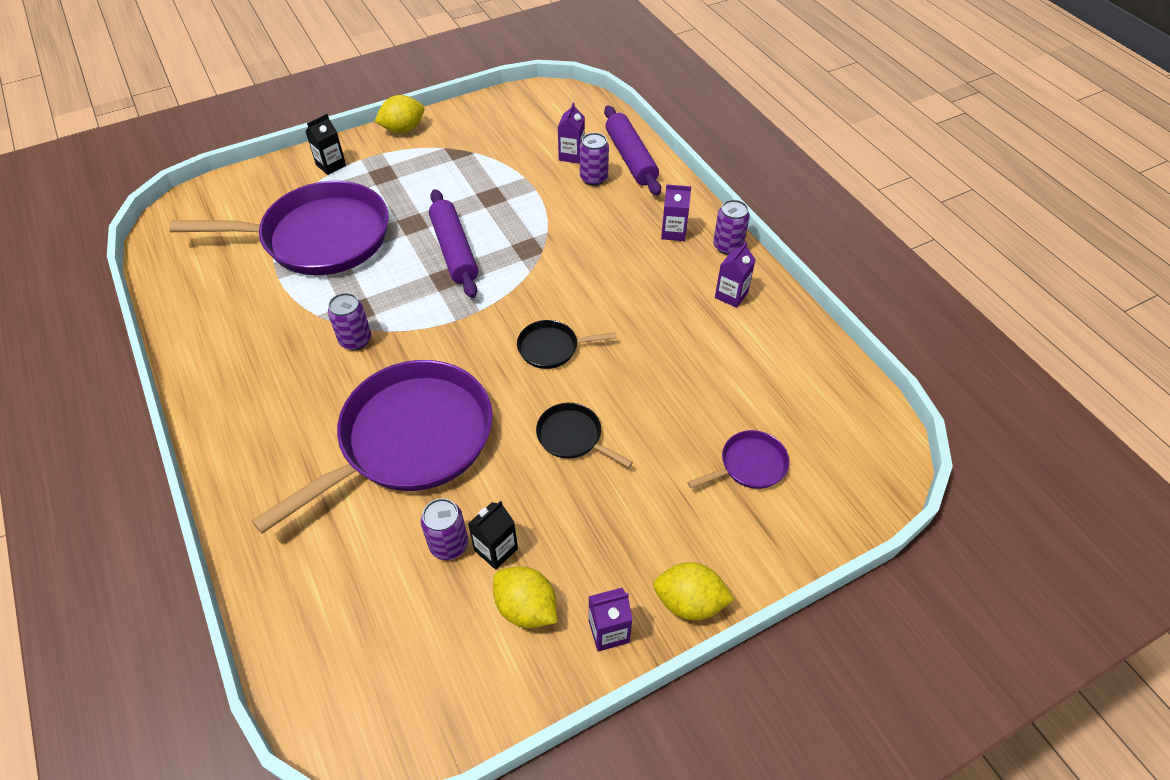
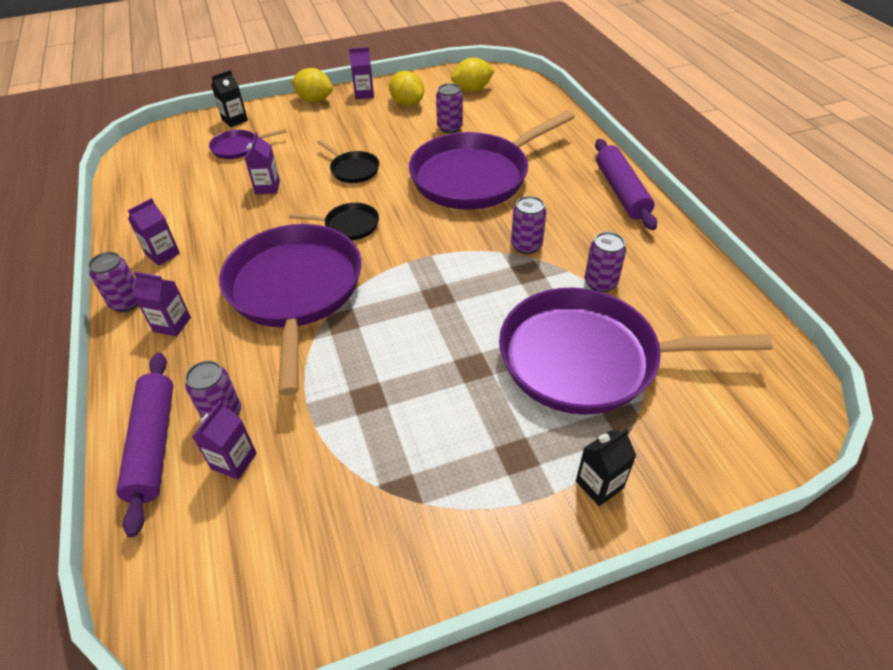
camera: 170 degrees left, 5 degrees down
yellow lemon [374,95,424,133] -> yellow lemon moved to [451,58,494,92]
purple rolling pin [429,189,478,298] -> purple rolling pin moved to [595,139,657,230]
black carton [468,500,518,570] -> black carton moved to [212,70,248,127]
none -> purple pan [219,224,361,395]
none -> purple carton [245,132,280,194]
none -> purple can [585,232,626,292]

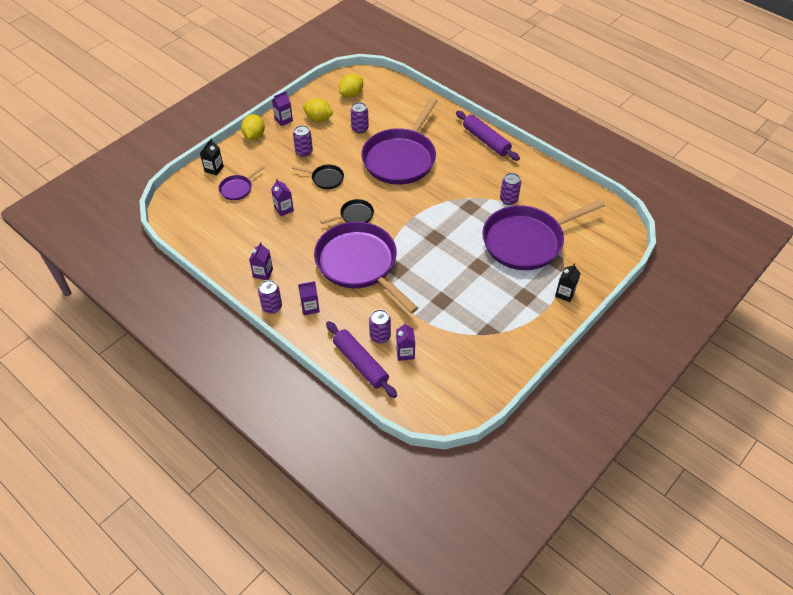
camera: 30 degrees left, 5 degrees up
yellow lemon [291,68,333,102] -> yellow lemon turned 75 degrees counterclockwise [241,114,265,140]
purple can [511,196,546,254] -> purple can moved to [293,125,313,157]

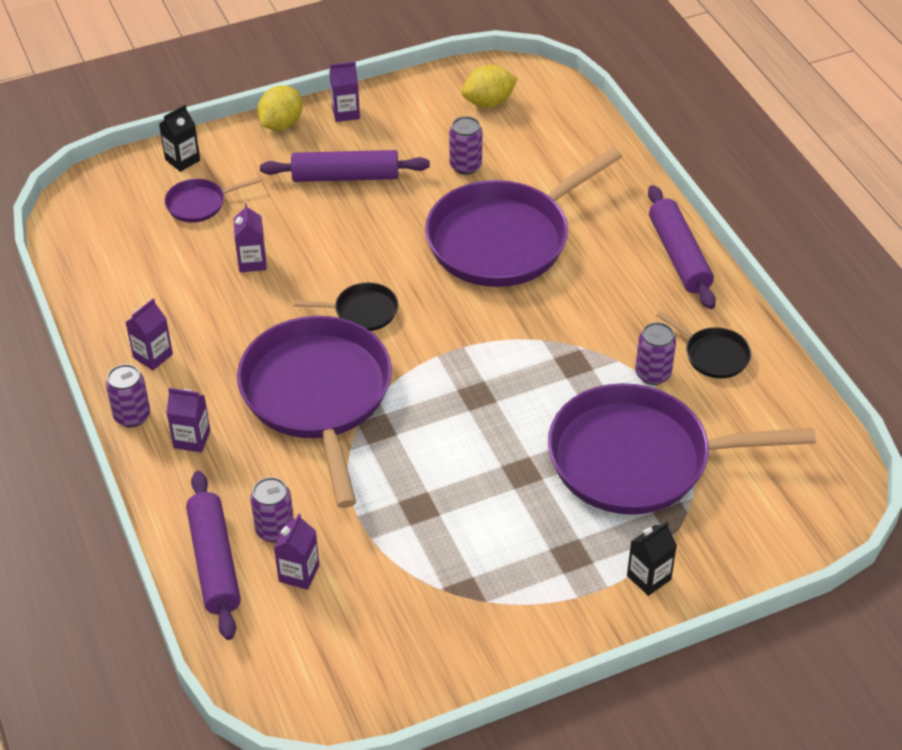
camera: 25 degrees right, 5 degrees down
black pan [292,165,344,189] -> black pan moved to [656,311,751,378]
purple can [293,125,313,157] -> purple rolling pin [260,150,430,182]
yellow lemon [302,98,333,122] -> none

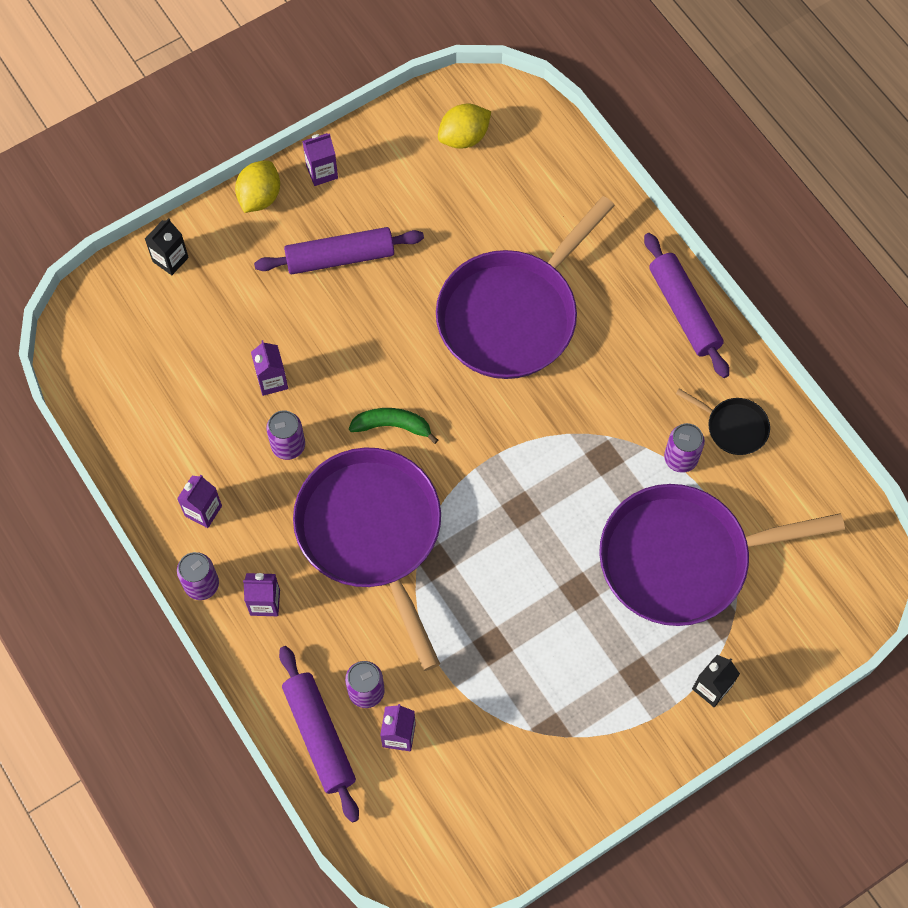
camera: 10 degrees left, 20 degrees up
purple pan [164,177,261,223] -> none
black pan [294,283,398,331] -> green banana [349,408,438,444]
purple can [449,116,482,175] -> purple can moved to [266,410,305,460]

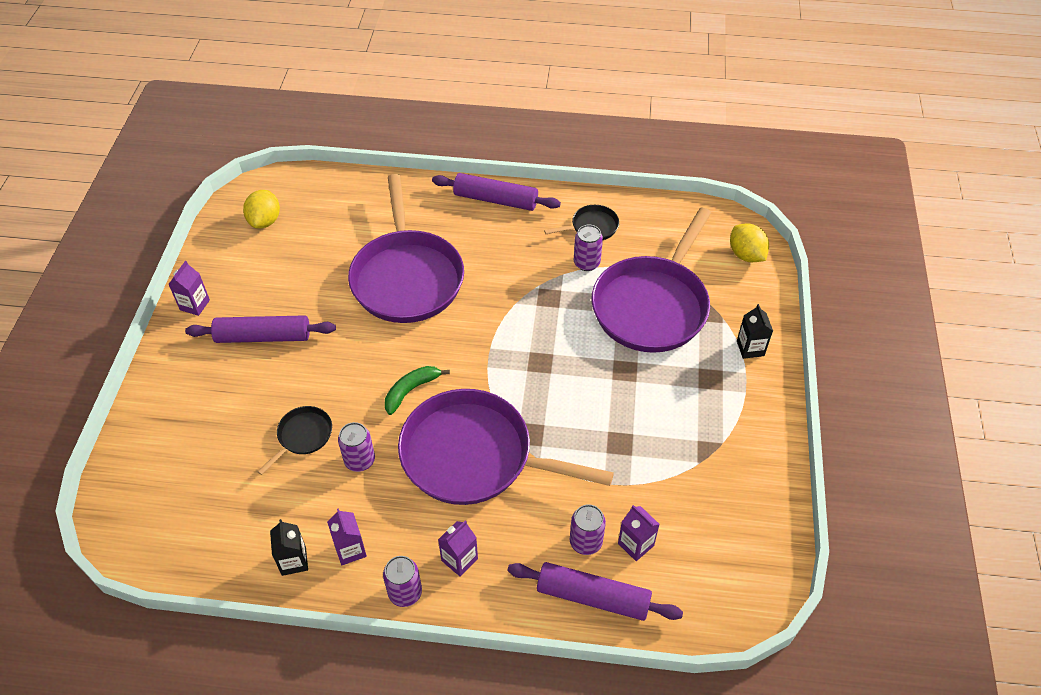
camera: 50 degrees left, 15 degrees down
black carton [145,218,189,275] -> black carton moved to [270,519,308,576]
yellow lemon [235,160,280,213] -> yellow lemon moved to [730,224,769,262]
purple carton [251,340,288,396] -> black pan [257,406,332,475]
purple rolling pin [254,227,424,274] -> purple rolling pin turned 60 degrees clockwise [185,315,336,343]

